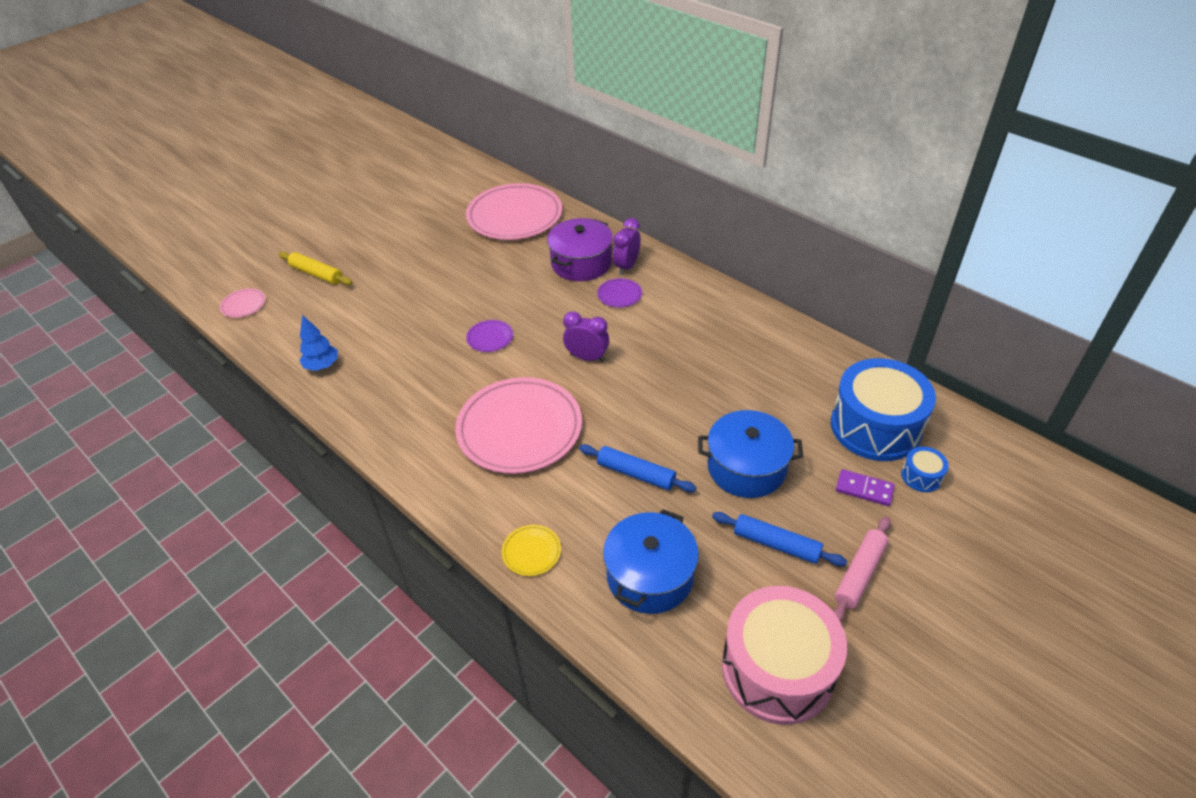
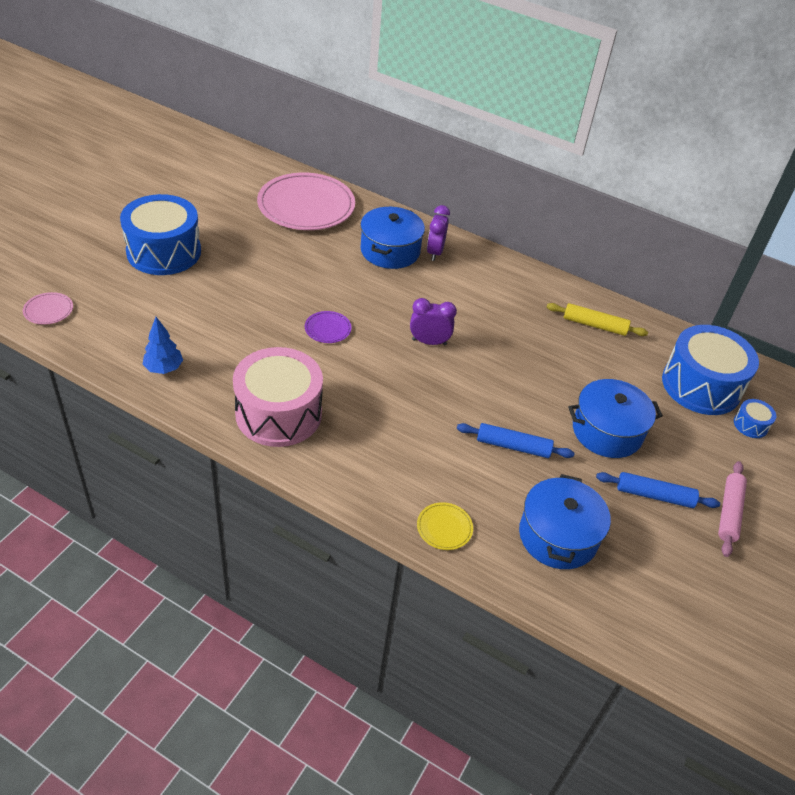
camera: 20 degrees left, 0 degrees up
yellow rolling pin [279,252,352,286] -> yellow rolling pin moved to [547,303,648,336]
pink plate [455,377,582,474] -> none
purple pot [547,218,613,281] -> blue pot [360,207,425,269]
purple plate [597,278,642,308] -> none
pink drum [722,586,847,725] -> pink drum moved to [233,347,323,447]
purple domino [836,469,895,506] -> none
none -> blue drum [120,194,201,275]

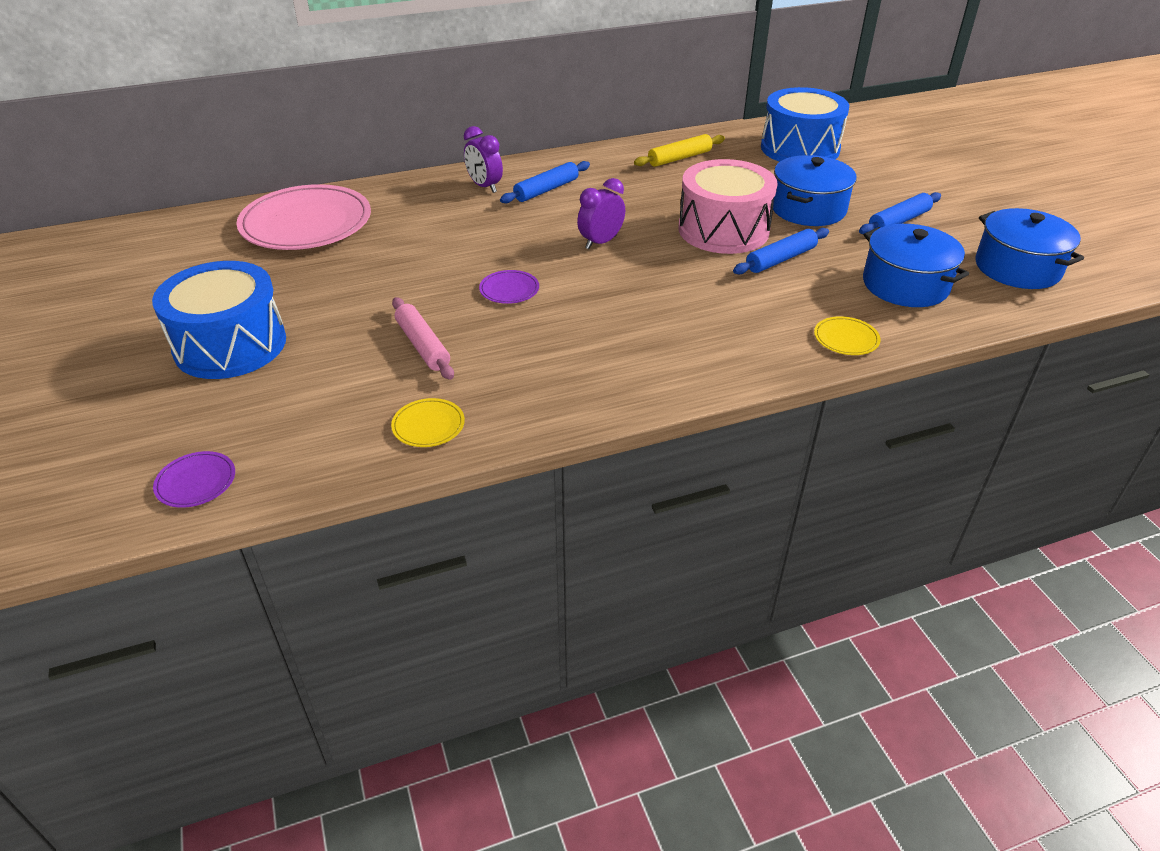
camera: 45 degrees left, 5 degrees down
pink plate [23,292,73,325] -> purple plate [153,451,235,508]
blue tree [142,317,183,374] -> yellow plate [391,398,465,447]
pink drum [233,347,323,447] -> pink drum moved to [678,159,777,254]
blue pot [360,207,425,269] -> blue pot moved to [976,208,1084,289]
pink rolling pin [718,461,747,557] -> pink rolling pin moved to [392,297,454,380]
blue drum [734,399,776,438] -> none
none -> blue rolling pin [500,161,590,203]

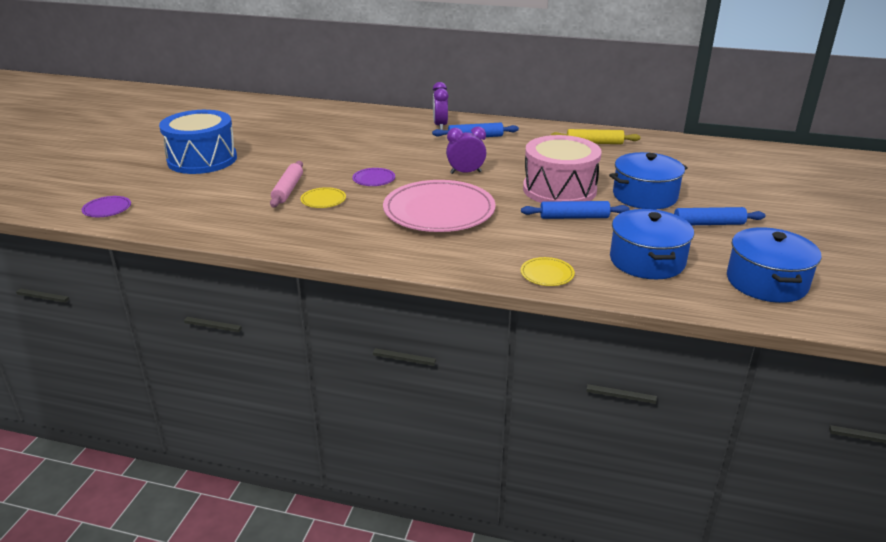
camera: 35 degrees right, 10 degrees down
pink plate [236,184,371,250] -> pink plate moved to [383,180,495,232]
yellow plate [391,398,465,447] -> yellow plate moved to [300,187,346,208]
blue drum [761,87,849,162] -> none

